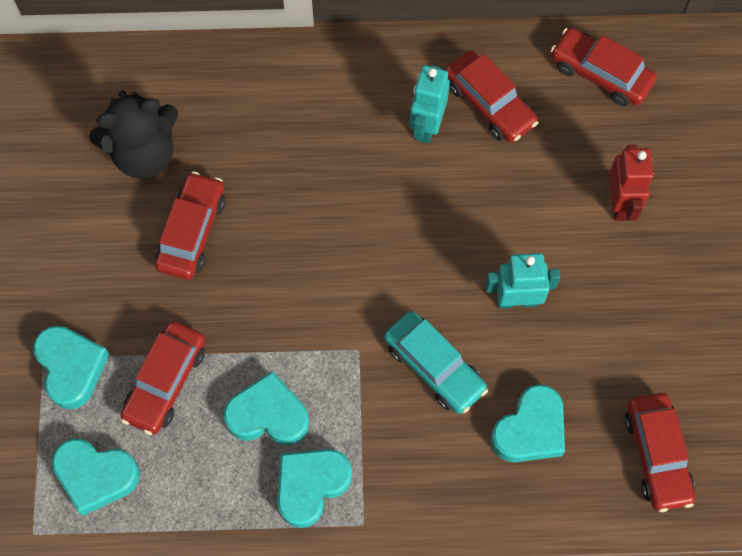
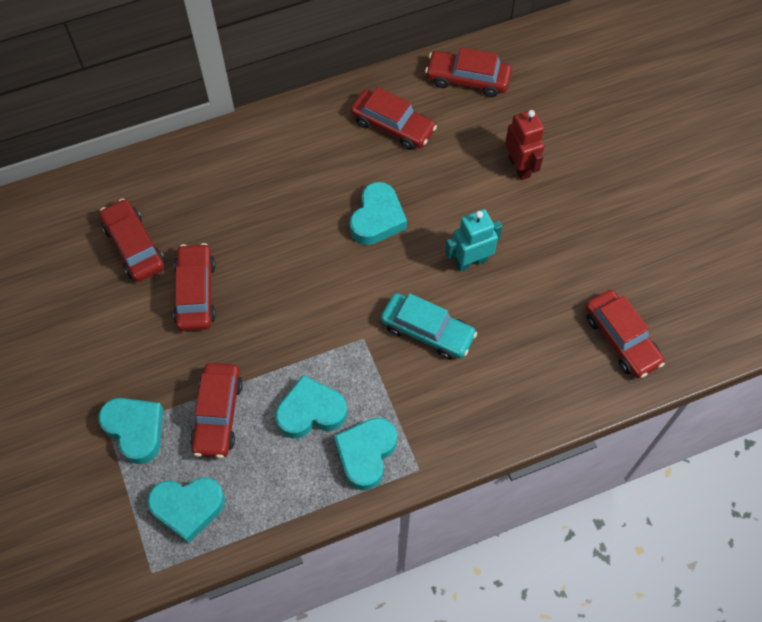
camera: 20 degrees left, 5 degrees down
black teddy bear [89,90,178,179] -> red car [100,199,165,282]
turquoise robot [410,65,450,143] -> none
turquoise heart [491,384,565,462] -> turquoise heart moved to [350,182,407,245]

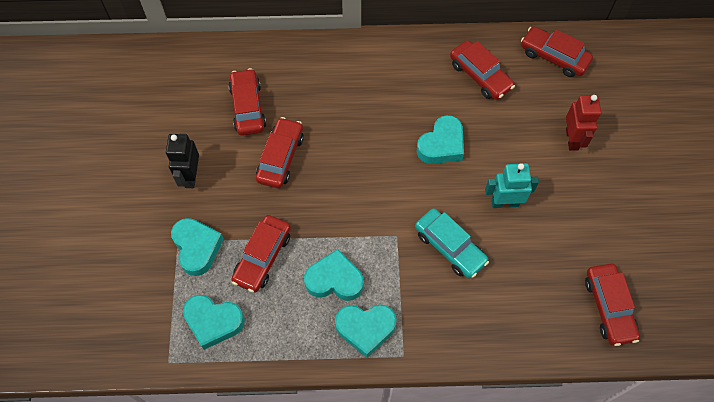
camera: 20 degrees right, 0 degrees up
turquoise heart [334,418,397,491] -> turquoise heart turned 135 degrees counterclockwise [335,304,396,358]
none -> black robot [166,133,199,188]

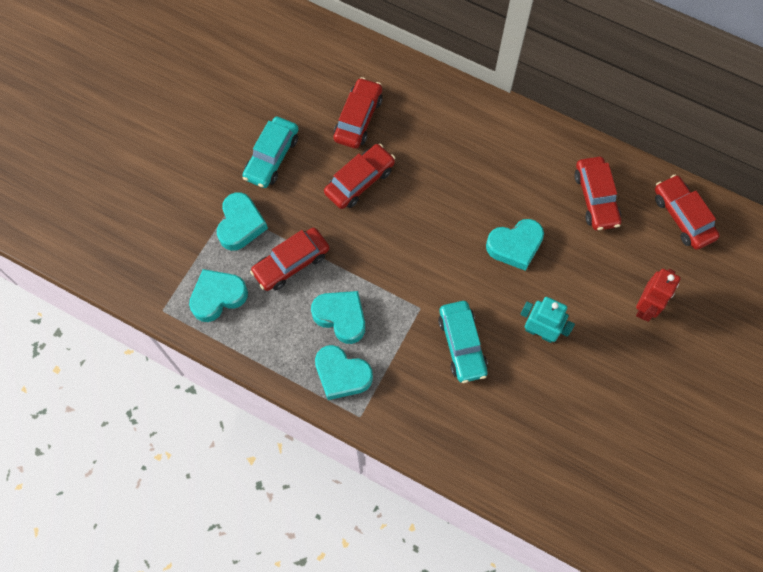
camera: 30 degrees right, 5 degrees up
black robot [166,133,199,188] -> turquoise car [242,117,299,188]
turquoise heart [183,295,245,350] -> turquoise heart turned 105 degrees clockwise [189,269,248,322]
red car [585,264,640,346] -> none

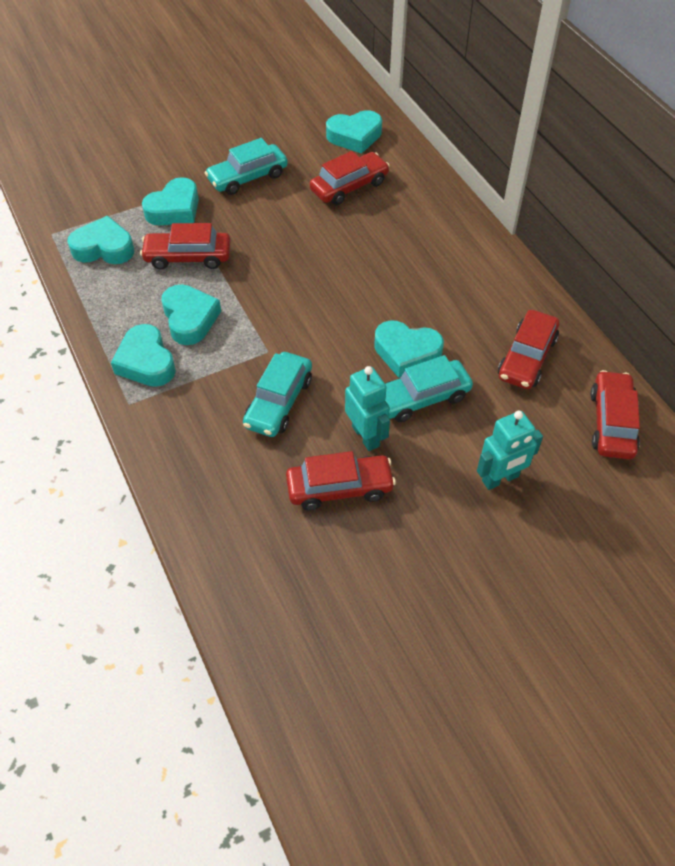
camera: 35 degrees right, 15 degrees down
red car [324,144,395,209] -> red car moved to [286,451,396,511]
red robot [636,269,680,322] -> turquoise robot [477,411,543,490]
none -> turquoise heart [326,110,382,154]
none -> turquoise car [385,355,473,422]

